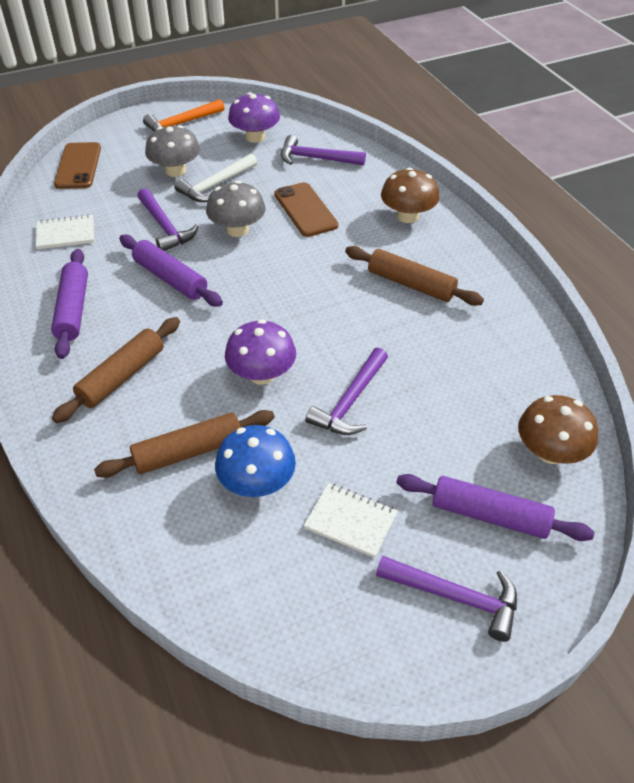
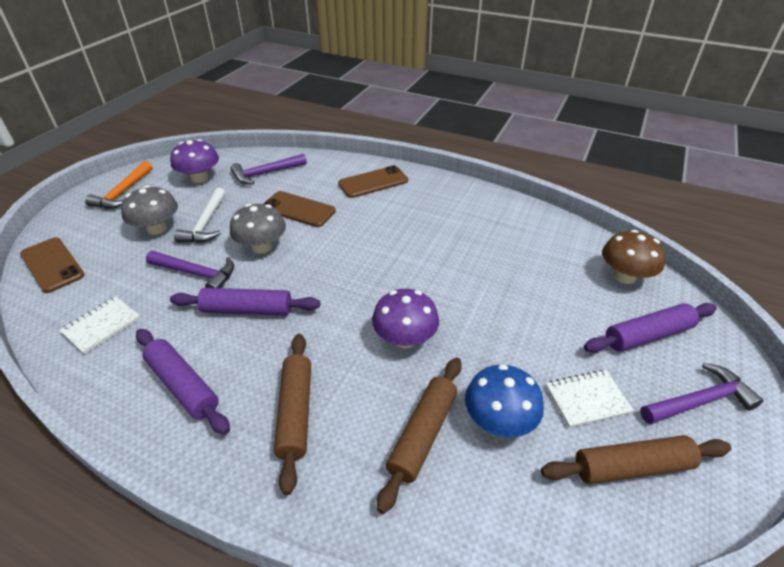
camera: 40 degrees left, 5 degrees down
purple hammer [306,348,388,435] -> none
brown rolling pin [345,246,484,306] -> brown rolling pin moved to [541,435,731,484]
brown mushroom [381,167,439,223] -> brown phone [338,165,408,198]

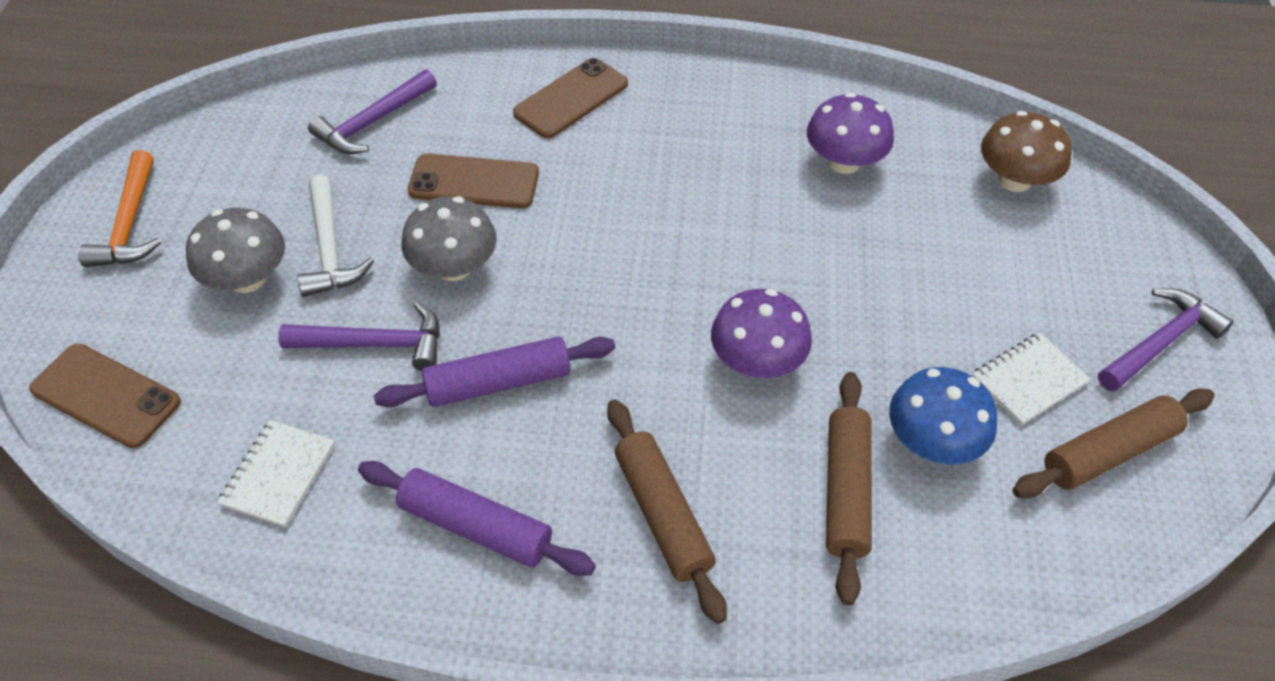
camera: 20 degrees left, 10 degrees up
purple mushroom [170,139,219,183] -> purple mushroom moved to [807,93,894,174]
purple rolling pin [584,303,717,353] -> none

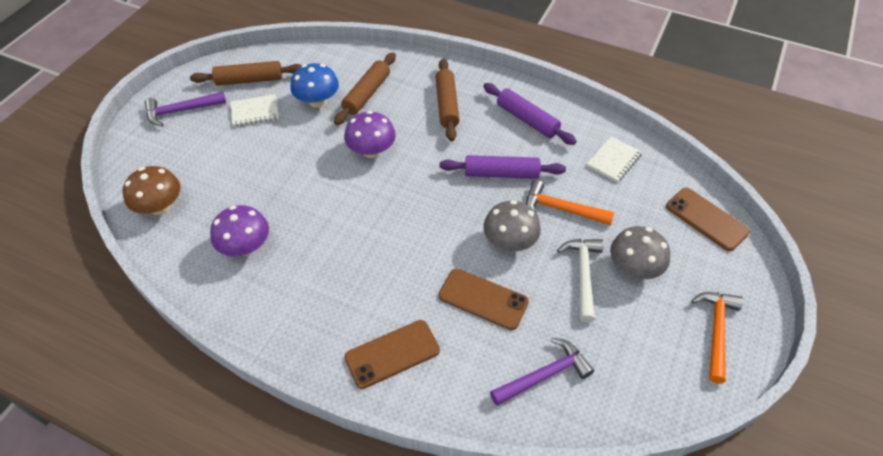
camera: 160 degrees left, 0 degrees up
purple hammer [278,302,440,371] -> orange hammer [526,180,614,225]

